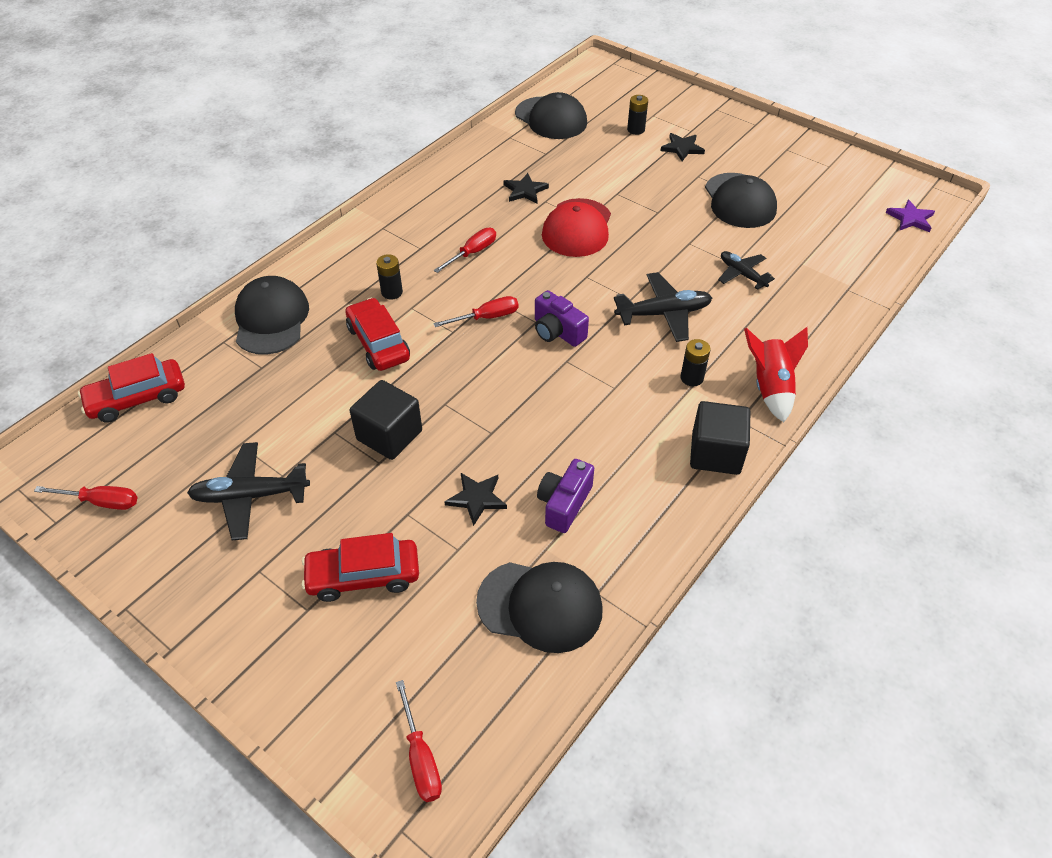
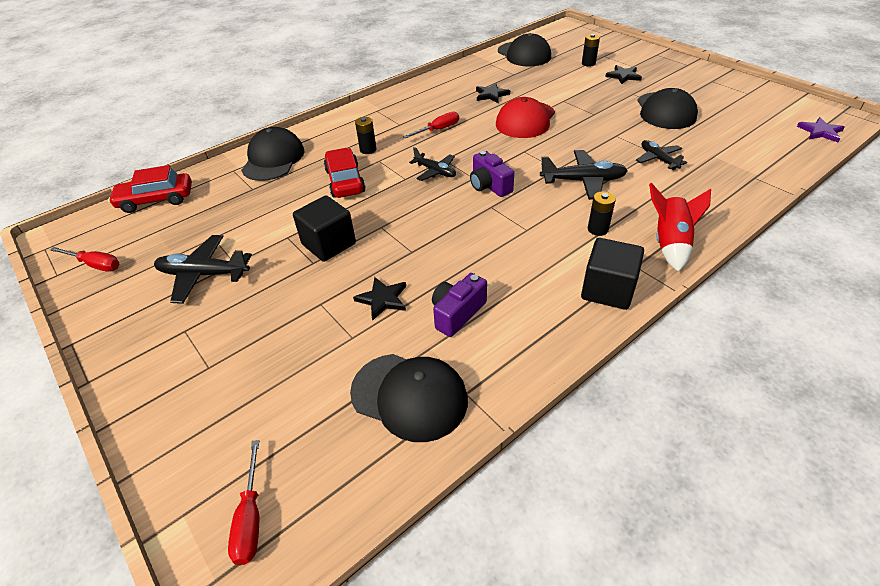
camera: 15 degrees right, 5 degrees down
red car [302,533,419,602] -> none
red screwdriver [433,296,518,327] -> black plane [409,147,456,181]

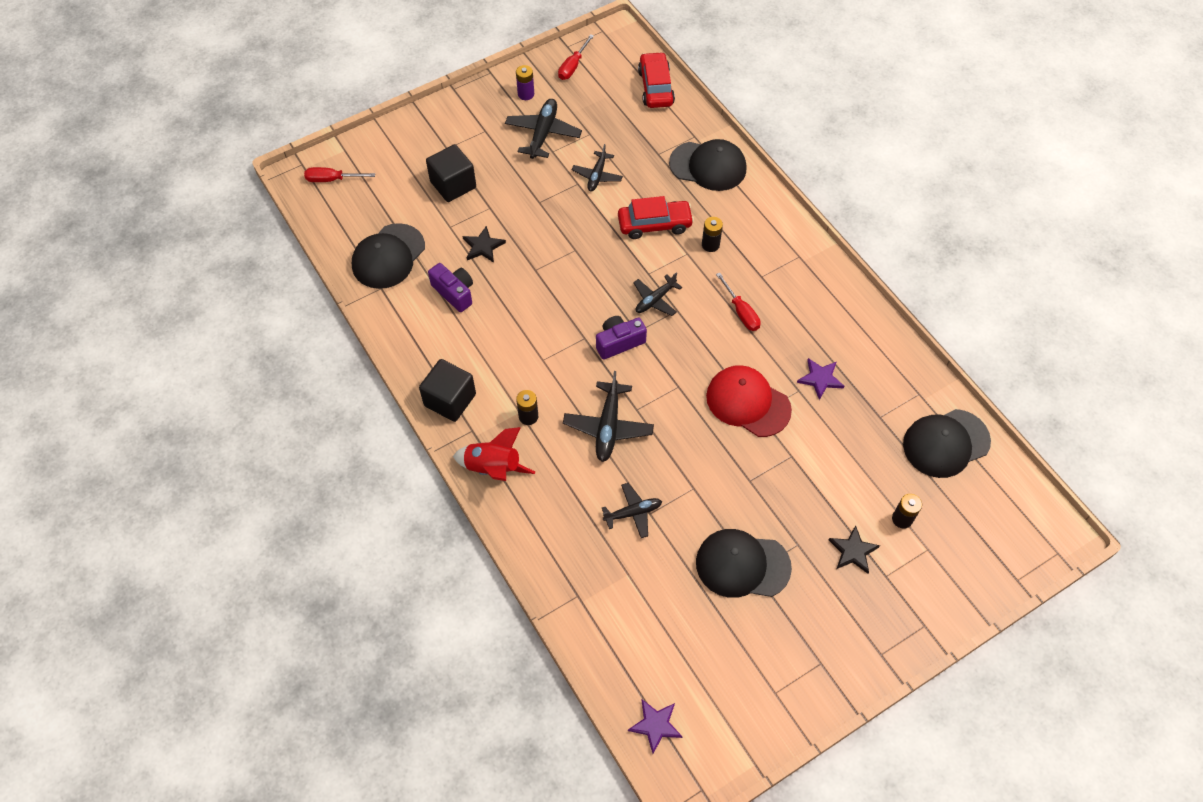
camera: 95 degrees right, 15 degrees up
black cube [293,195,356,262] -> black cube moved to [426,144,476,202]
black star [476,83,510,103] -> purple star [797,358,844,400]
none -> purple battery [516,65,534,100]
none -> black plane [572,144,623,191]

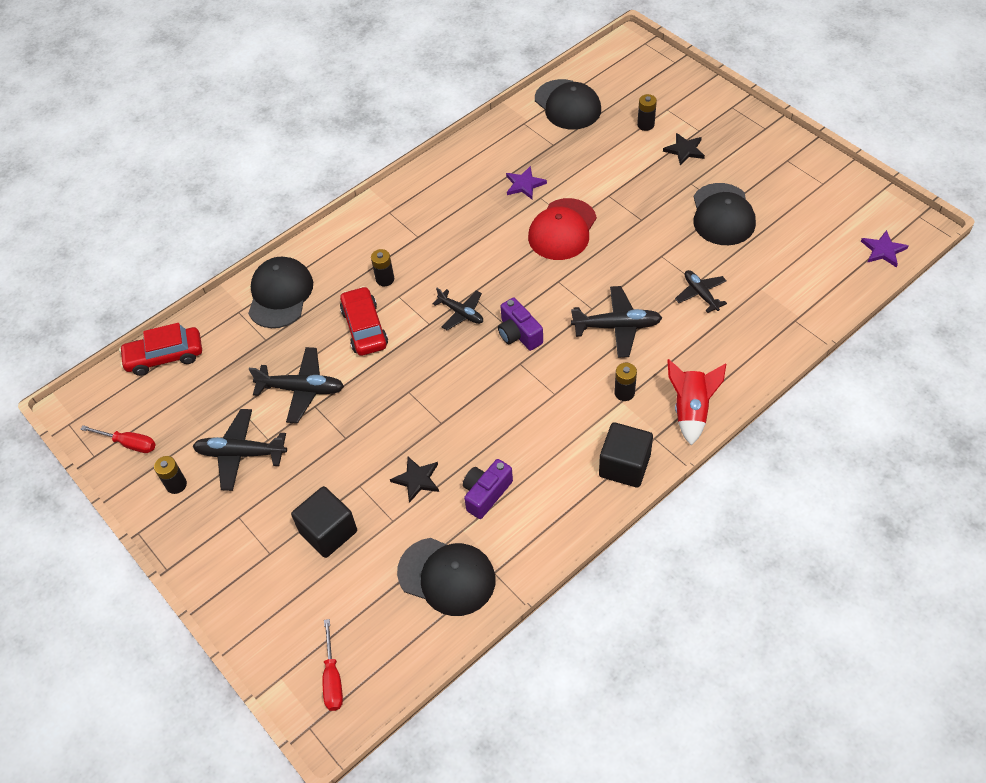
camera: 95 degrees left, 5 degrees down
purple battery [516,65,534,100] -> black battery [154,456,187,494]
black plane [572,144,623,191] -> black plane [249,347,344,423], size x1.54
red screwdriver [716,273,761,331] -> none

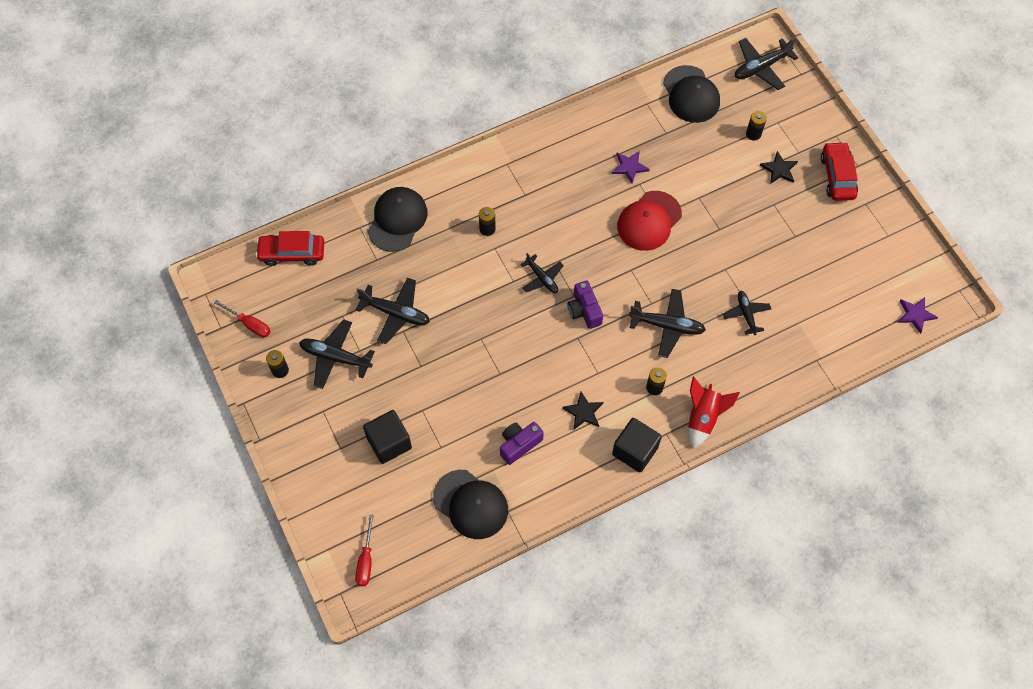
camera: 10 degrees right, 10 degrees up
red car [340,286,388,356] -> red car moved to [821,142,858,201]
black star [390,457,439,503] -> black star moved to [562,392,603,430]
black cap [693,183,756,245] -> none
none -> black plane [735,37,798,90]

